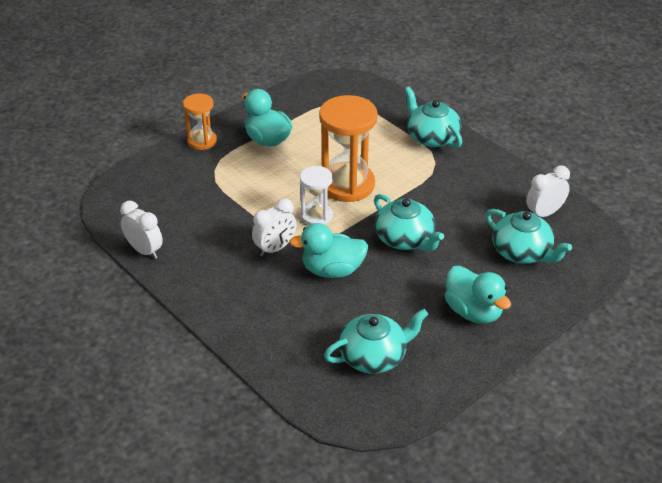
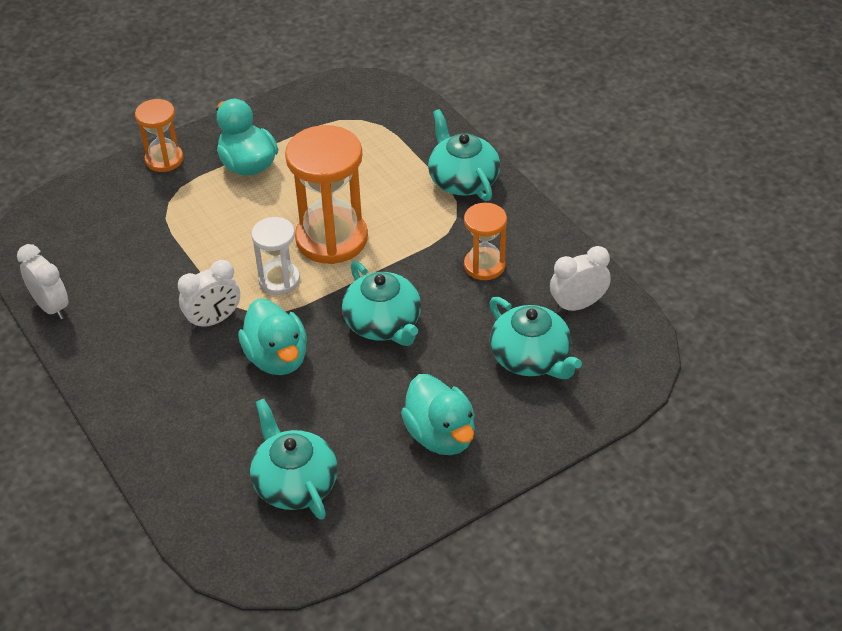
camera: 10 degrees right, 5 degrees up
turquoise duck [289,223,368,278] -> turquoise duck turned 120 degrees counterclockwise [238,299,307,375]
turquoise teapot [324,309,428,374] -> turquoise teapot turned 105 degrees counterclockwise [250,399,338,520]
none -> orange hourglass [464,203,507,280]

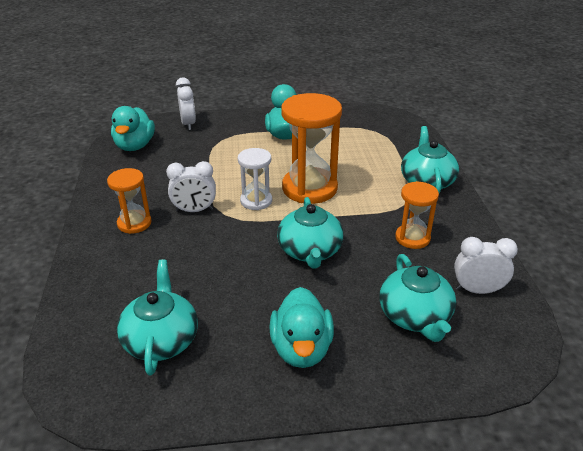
camera: 25 degrees right, 10 degrees down
white clock [17,244,68,320] -> white clock moved to [176,77,196,130]
orange hourglass [135,99,183,172] -> orange hourglass moved to [107,168,151,234]
turquoise duck [238,299,307,375] -> turquoise duck moved to [111,106,155,151]

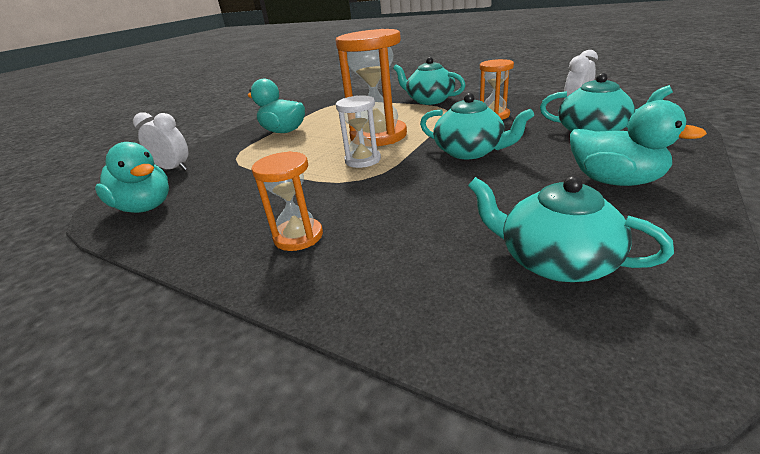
camera: 50 degrees left, 5 degrees down
white clock [166,161,216,212] -> none

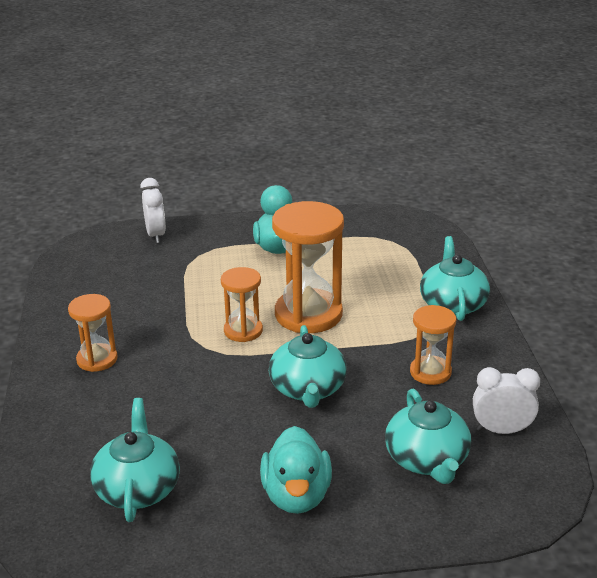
camera: 50 degrees right, 0 degrees up
turquoise duck [95,142,169,213] -> none
white hourglass [336,96,381,168] -> orange hourglass [221,267,263,342]

